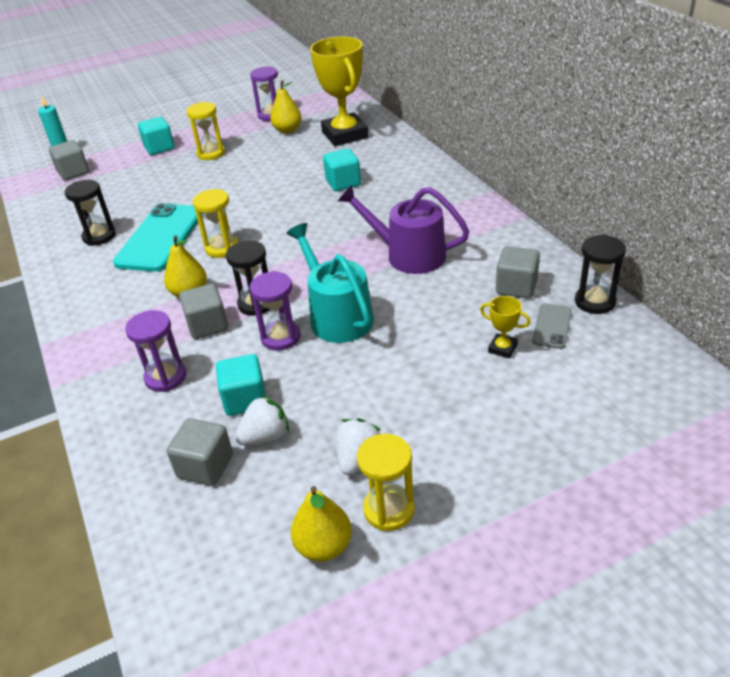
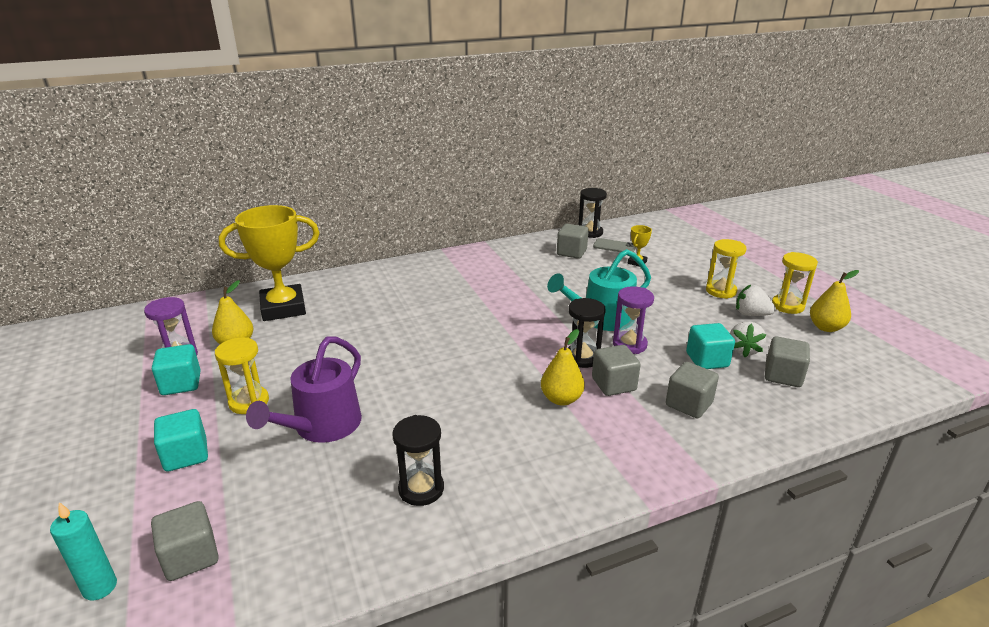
camera: 90 degrees left, 10 degrees down
turquoise phone [113,203,198,272] -> none
purple hourglass [125,310,186,392] -> grey cube [666,362,719,419]
yellow hourglass [193,189,239,258] -> yellow hourglass moved to [706,239,746,299]
white strawberry [235,395,289,445] -> white strawberry turned 135 degrees counterclockwise [730,321,766,357]
turquoise cube [323,148,361,191] -> turquoise cube moved to [152,344,201,395]
purple watering can [338,184,470,274] -> purple watering can moved to [246,336,362,443]

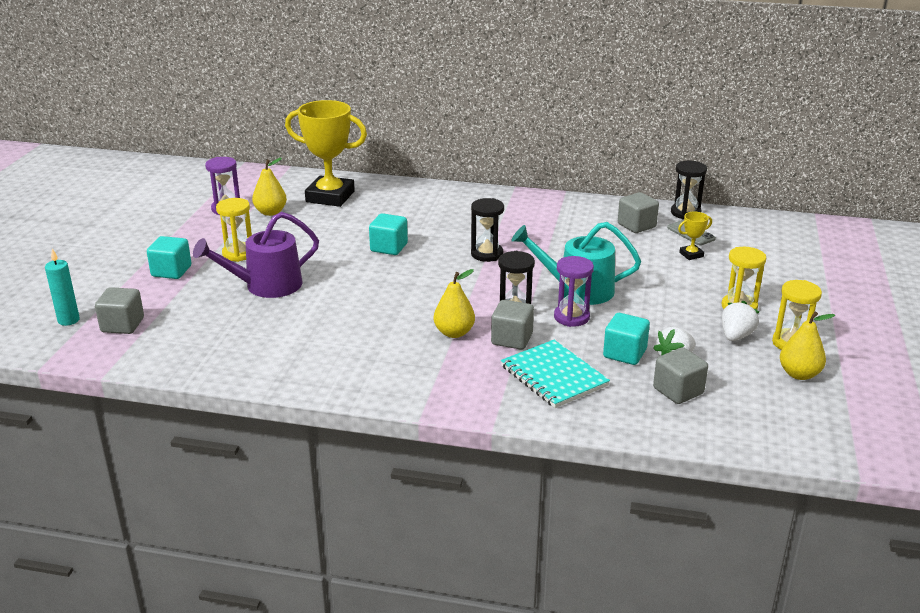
camera: 35 degrees right, 0 degrees up
turquoise cube [152,344,201,395] -> turquoise cube moved to [369,213,408,255]
black hourglass [392,415,444,506] -> black hourglass moved to [471,198,504,262]
grey cube [666,362,719,419] -> turquoise notebook [501,340,610,408]
white strawberry [736,285,776,316] -> white strawberry turned 60 degrees clockwise [722,301,759,341]

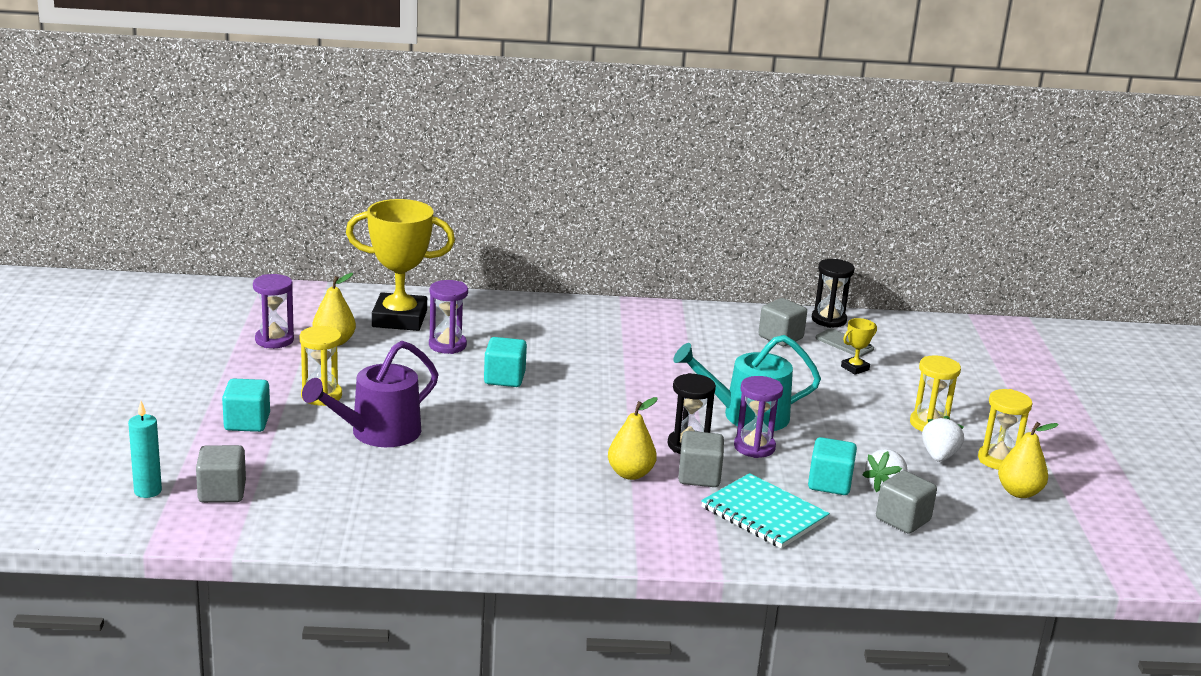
camera: 15 degrees left, 5 degrees down
black hourglass [471,198,504,262] -> none
none -> purple hourglass [429,280,468,354]

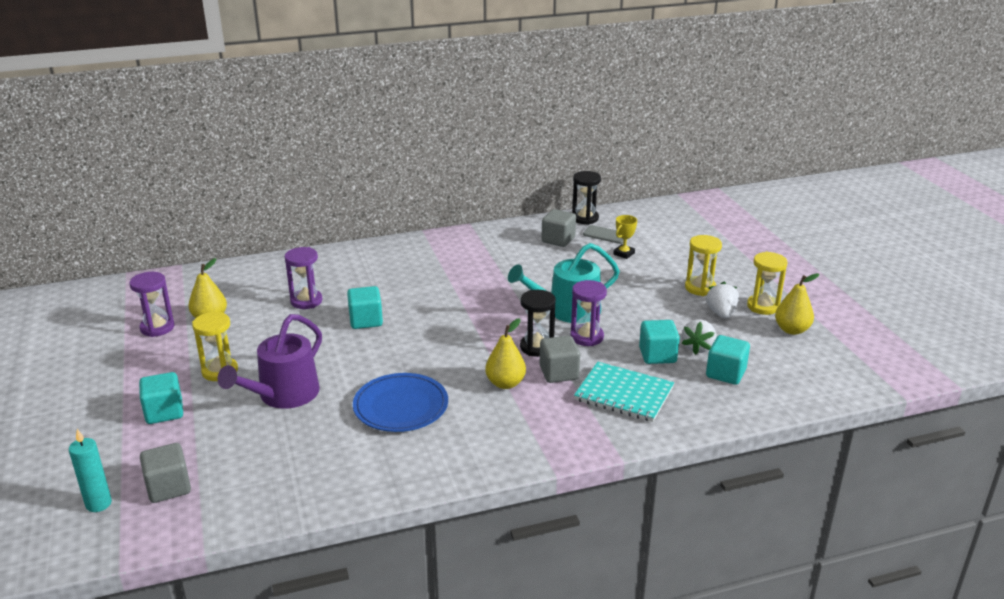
camera: 15 degrees left, 5 degrees up
yellow trophy [346,199,455,331] -> none
grey cube [876,471,937,534] -> turquoise cube [706,335,750,385]
none -> blue plate [353,373,448,432]

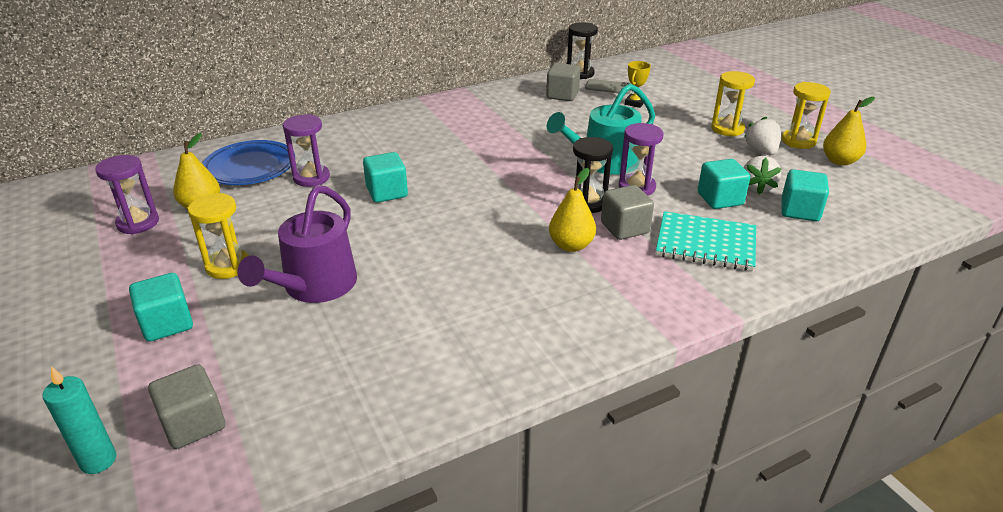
camera: 10 degrees left, 5 degrees up
blue plate [353,373,448,432] -> blue plate moved to [202,140,295,185]

